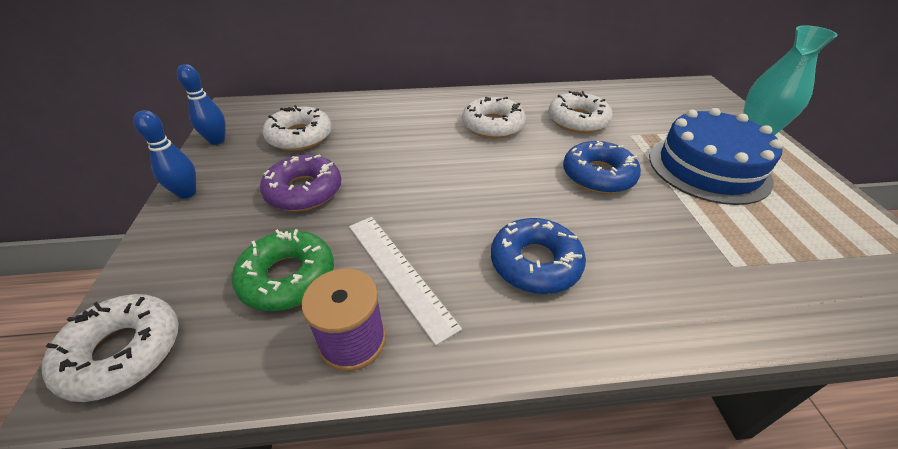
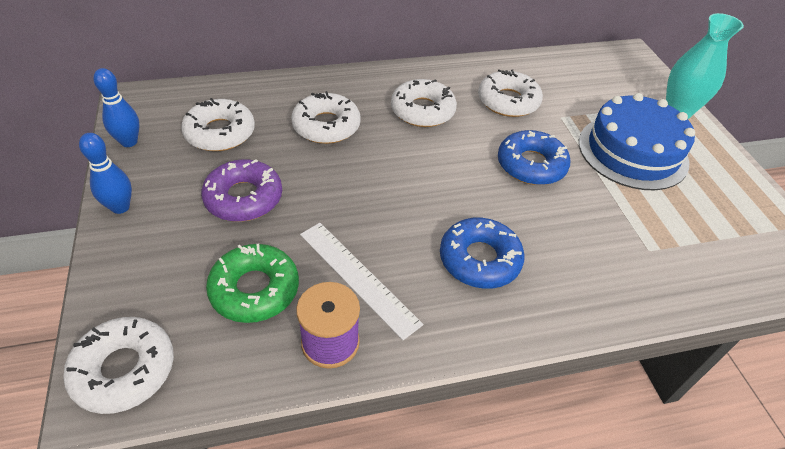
camera: 10 degrees left, 5 degrees up
none -> white donut [291,91,361,144]

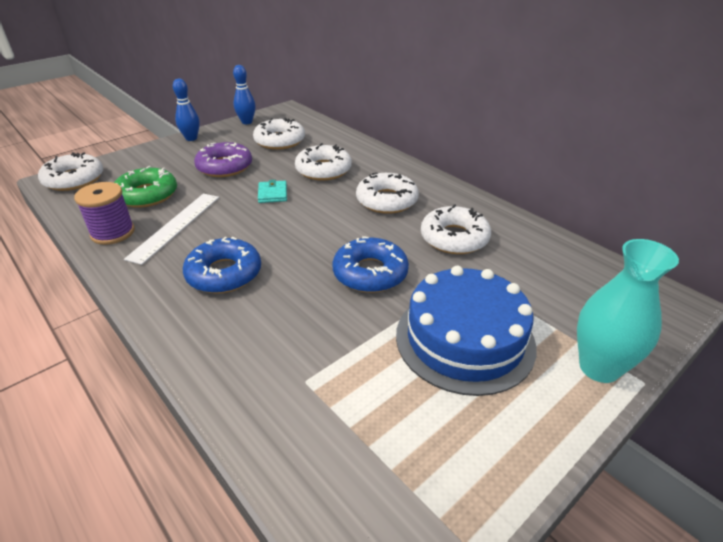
camera: 65 degrees right, 10 degrees down
none -> turquoise wallet [258,180,287,203]

